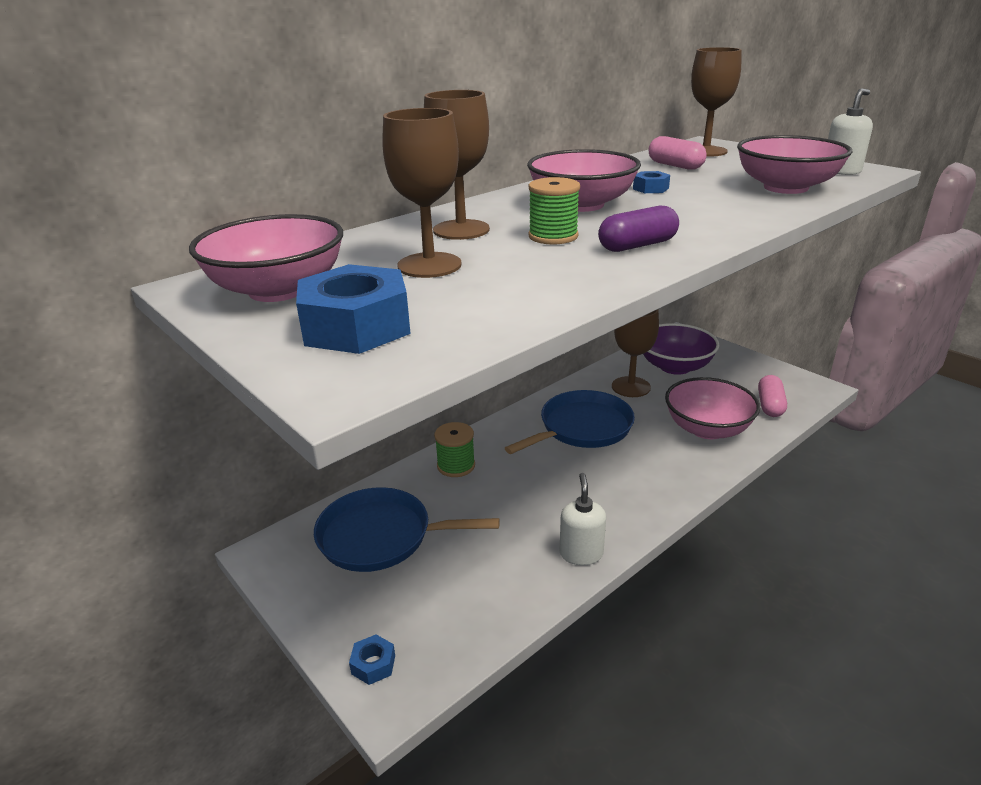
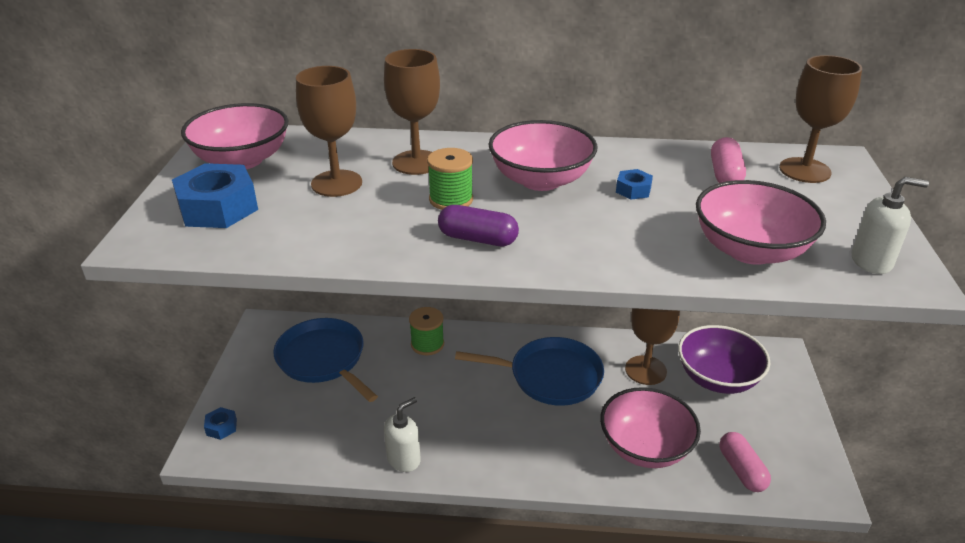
camera: 45 degrees right, 5 degrees up
pink capsule [758,375,787,417] -> pink capsule turned 75 degrees counterclockwise [720,432,771,492]

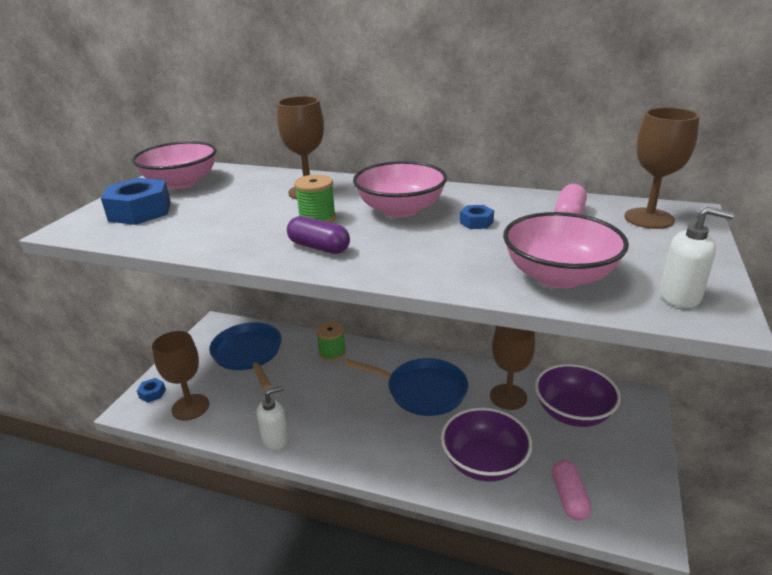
camera: 15 degrees right, 5 degrees down
brown goblet [296,66,362,197] -> brown goblet moved to [152,331,209,420]
pink bowl [600,387,701,468] -> purple bowl [441,407,532,482]

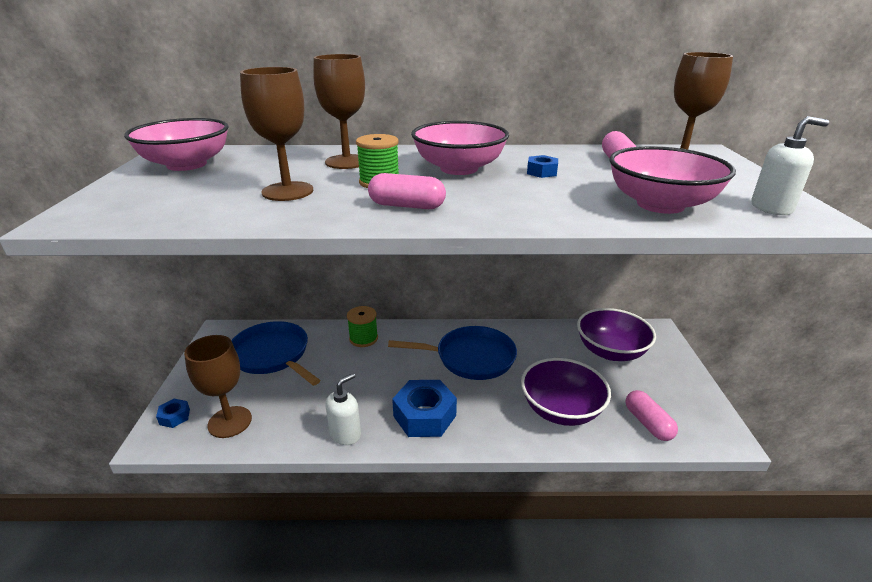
camera: 20 degrees left, 0 degrees up
blue nut [101,178,171,225] -> blue nut moved to [392,380,457,437]
purple capsule [287,216,350,254] -> pink capsule [368,173,446,209]
brown goblet [490,326,535,410] -> brown goblet moved to [240,67,313,201]

